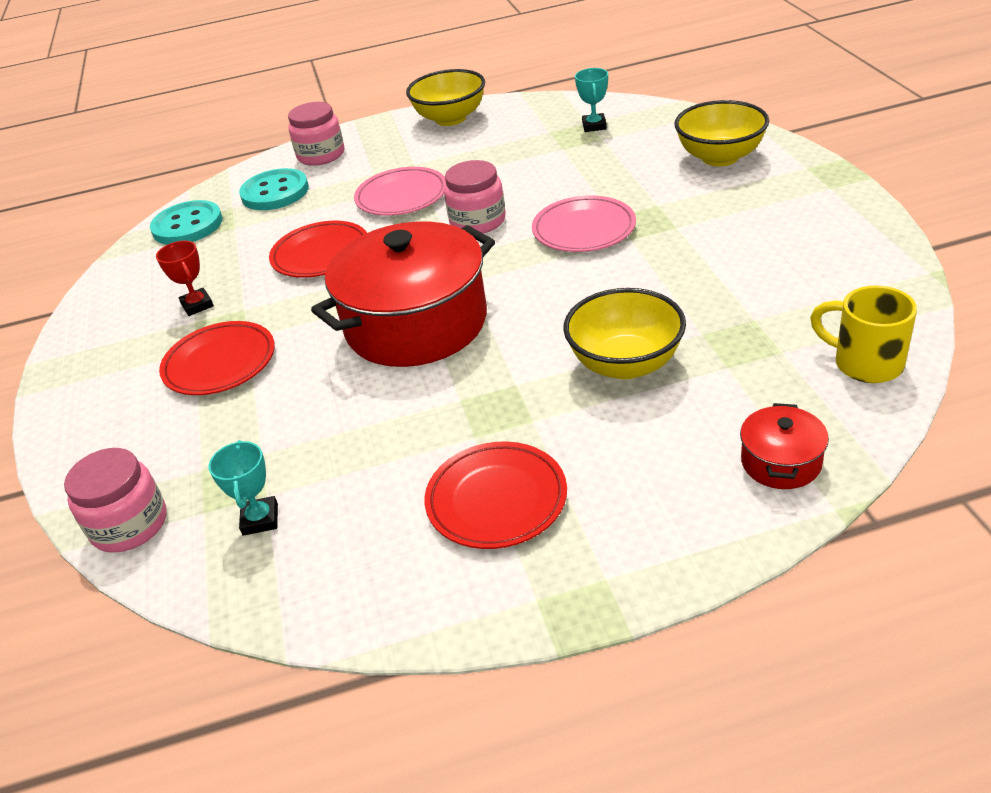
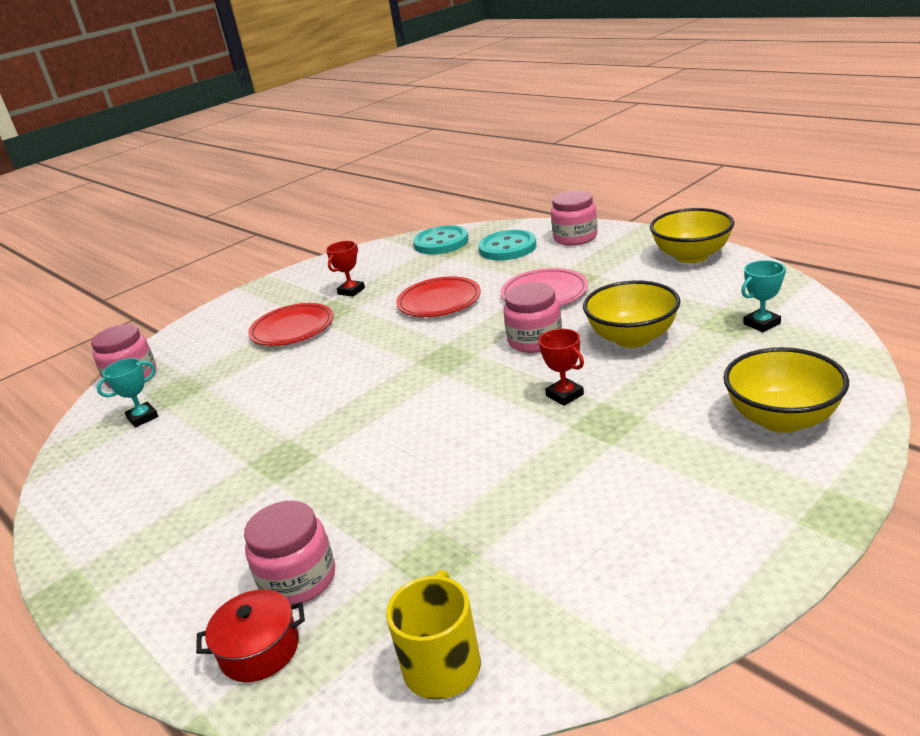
camera: 60 degrees right, 10 degrees down
red pot [311,222,495,367] -> none
red plate [424,441,567,549] -> none
pink plate [532,196,636,252] -> red trophy [538,329,584,406]
yellow bowl [563,288,686,379] -> yellow bowl moved to [583,280,680,348]
none -> pink jar [244,501,335,605]

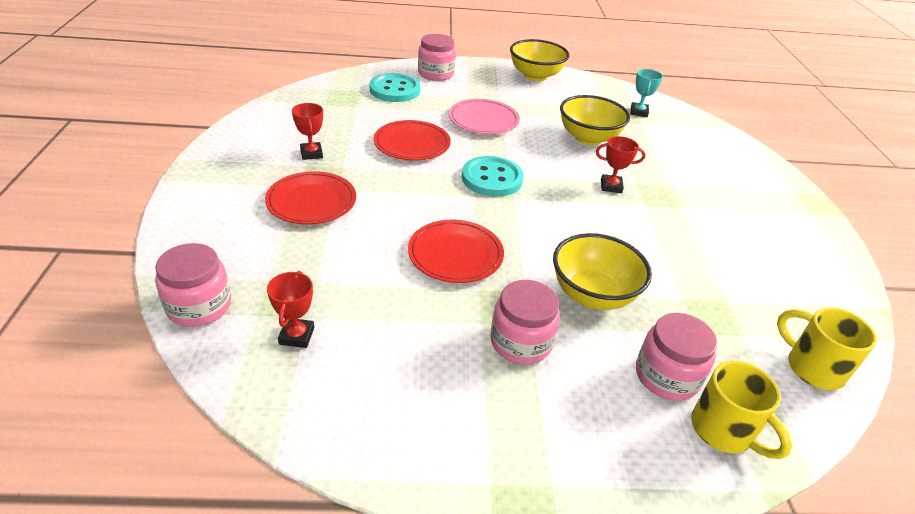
camera: 55 degrees left, 10 degrees up
turquoise trophy [96,358,159,428] -> red trophy [267,271,314,348]
red pot [196,589,305,682] -> yellow mug [691,361,792,459]
turquoise button [413,225,469,254] -> turquoise button moved to [462,156,524,197]
pink jar [503,283,562,353] -> pink jar moved to [490,280,560,364]
yellow bowl [723,347,849,433] -> yellow bowl moved to [553,233,652,310]
none -> red plate [408,220,504,283]

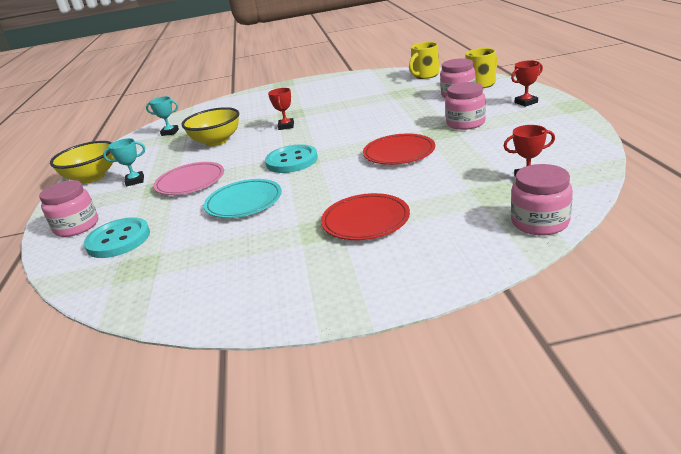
camera: 90 degrees left, 10 degrees down
red trophy [292,103,323,160] -> red trophy moved to [511,61,543,107]
red plate [374,120,451,161] -> turquoise plate [204,179,282,218]
yellow bowl [553,233,652,310] -> none
none -> turquoise trophy [103,138,145,186]

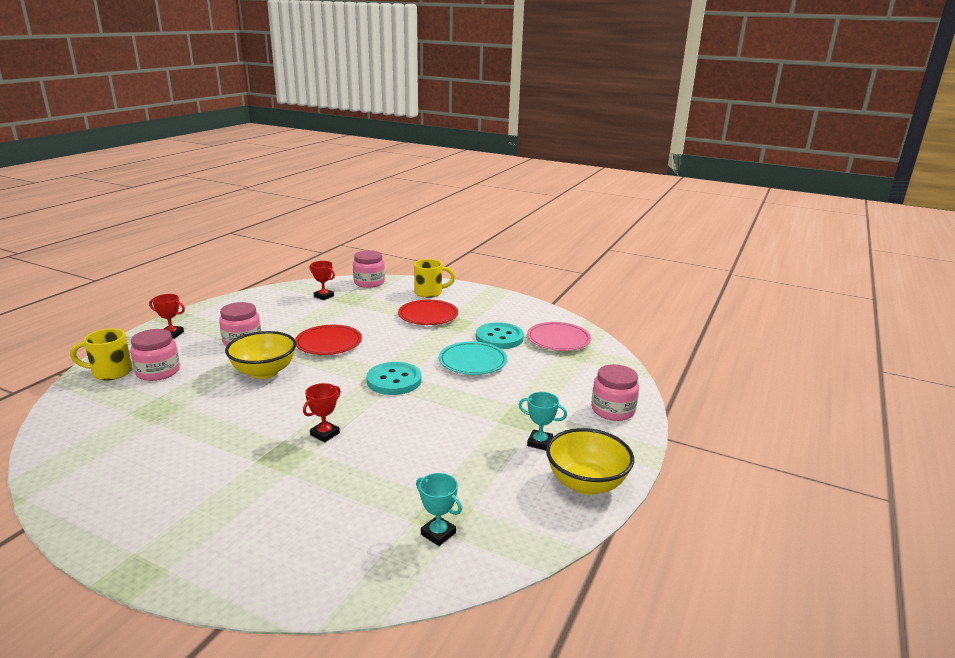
camera: 150 degrees left, 5 degrees down
turquoise button [84,217,150,258] -> turquoise button moved to [476,322,524,349]
pink plate [153,162,224,195] -> pink plate moved to [527,322,591,351]
yellow bowl [181,107,239,146] -> yellow bowl moved to [225,331,297,379]
yellow mug [409,42,439,79] -> yellow mug moved to [414,259,455,298]

